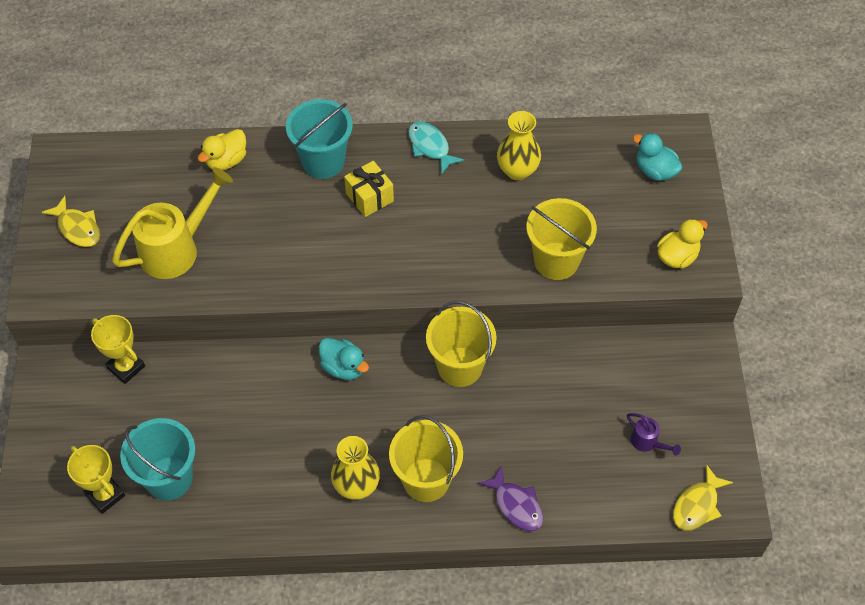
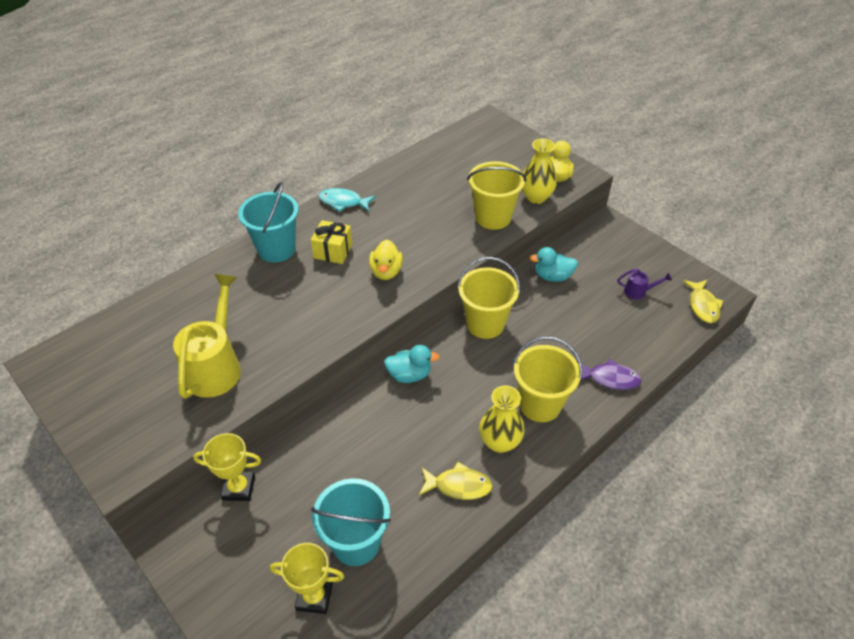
camera: 40 degrees left, 10 degrees down
yellow fish [41,196,100,247] -> yellow fish moved to [419,462,492,500]
yellow duck [198,129,246,170] -> yellow duck moved to [369,240,403,280]
yellow vase [497,111,541,180] -> yellow vase moved to [522,138,557,204]
turquoise duck [633,133,682,181] -> turquoise duck moved to [529,247,578,282]

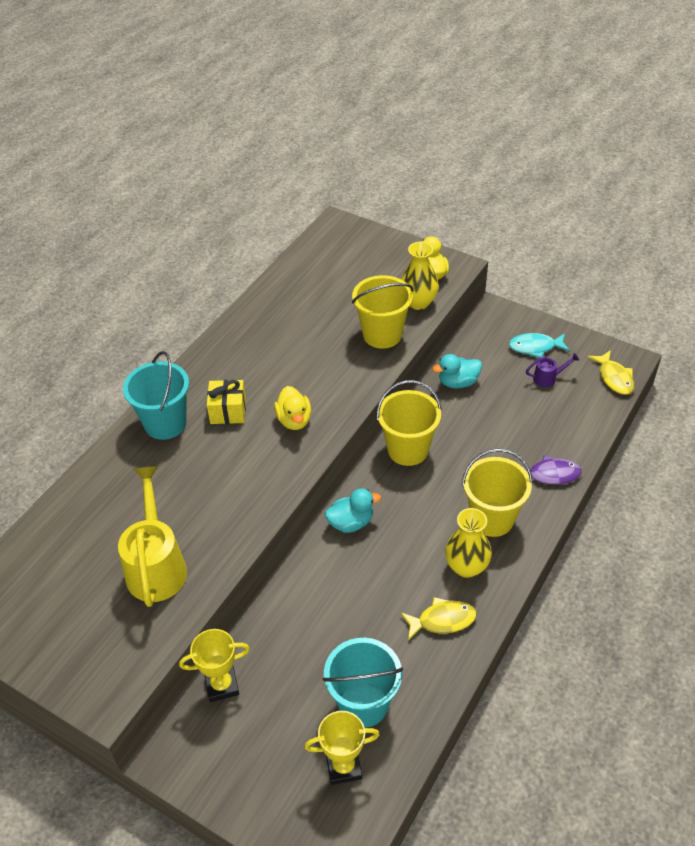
camera: 15 degrees left, 0 degrees up
turquoise fish [319,188,376,212] -> turquoise fish moved to [509,333,570,358]

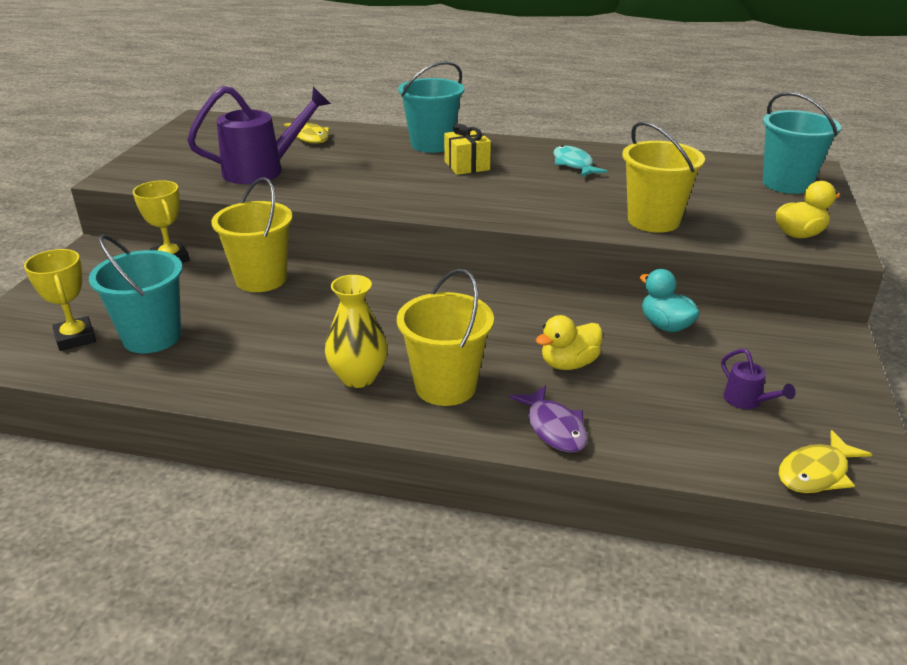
camera: 70 degrees right, 15 degrees down
yellow watering can [118,466,187,607] -> purple watering can [187,86,331,184]
yellow duck [274,386,311,430] -> yellow duck moved to [536,315,603,370]
turquoise duck [325,488,381,533] -> none
yellow bucket [377,380,442,466] -> yellow bucket moved to [211,177,293,292]
yellow vase [401,242,439,310] -> none
yellow fish [401,597,476,640] -> yellow fish moved to [284,120,330,144]
turquoise fish [509,333,570,358] -> turquoise fish moved to [553,145,608,177]
none -> turquoise bucket [763,92,841,194]

